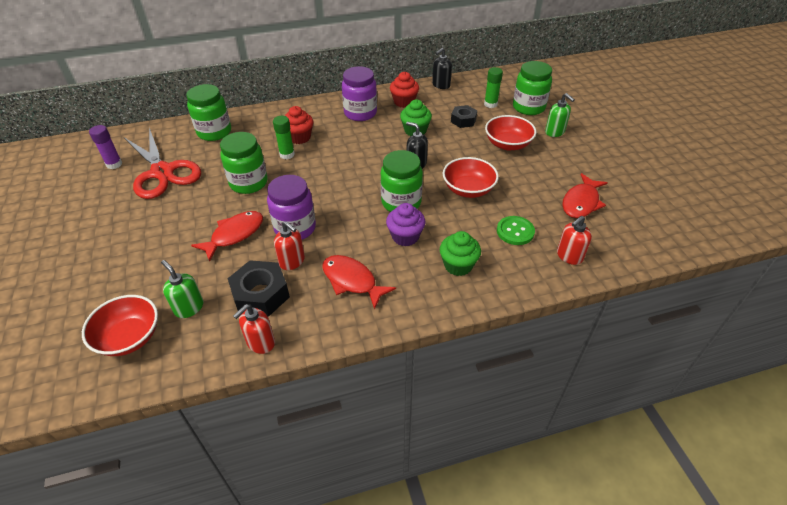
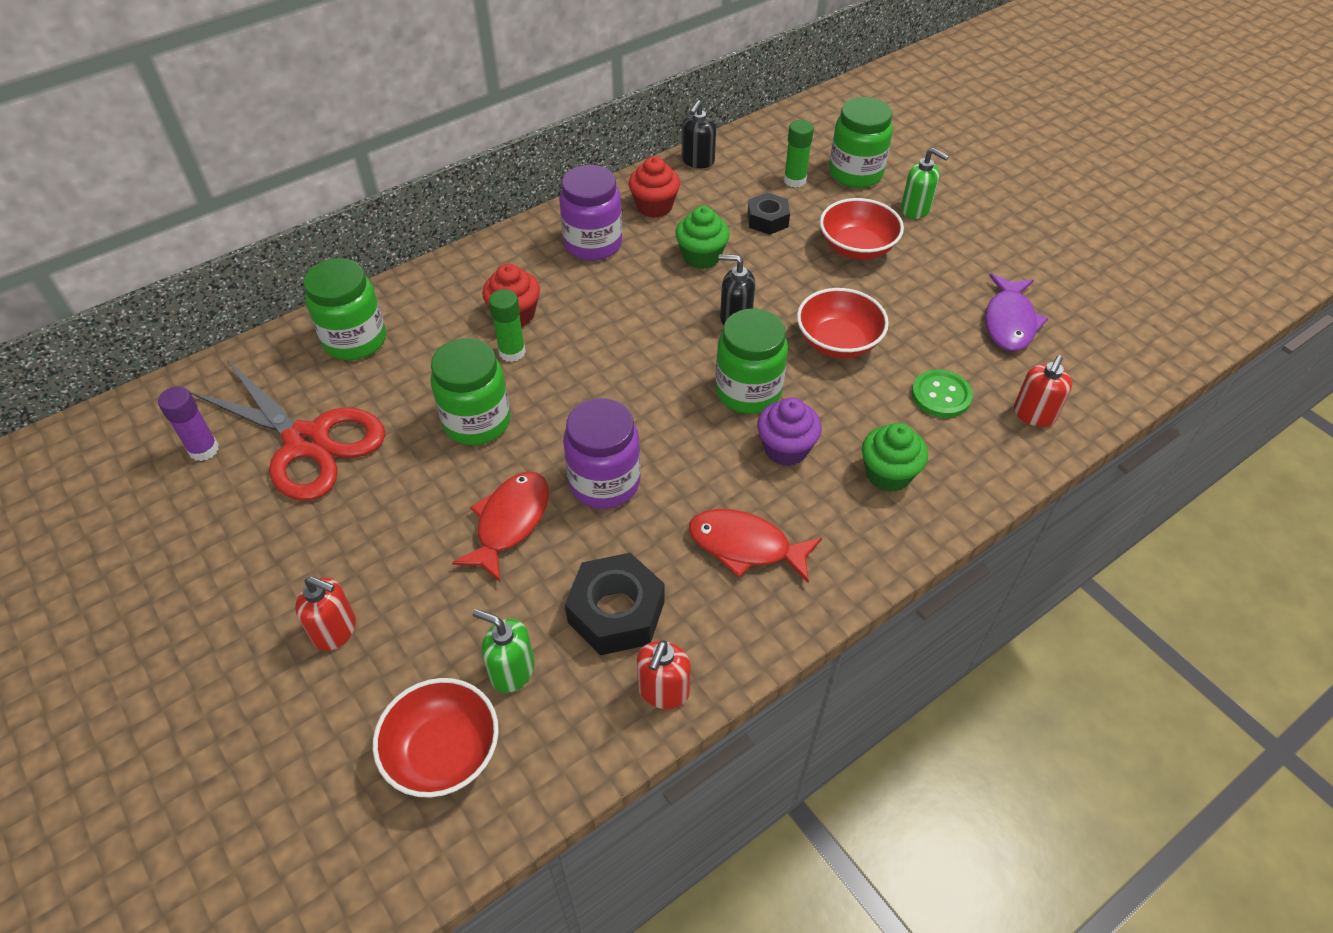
camera: 20 degrees left, 5 degrees up
red soap dispenser [274,221,305,270] -> red soap dispenser moved to [295,576,356,651]
red fish [562,173,608,218] -> purple fish [985,274,1049,351]

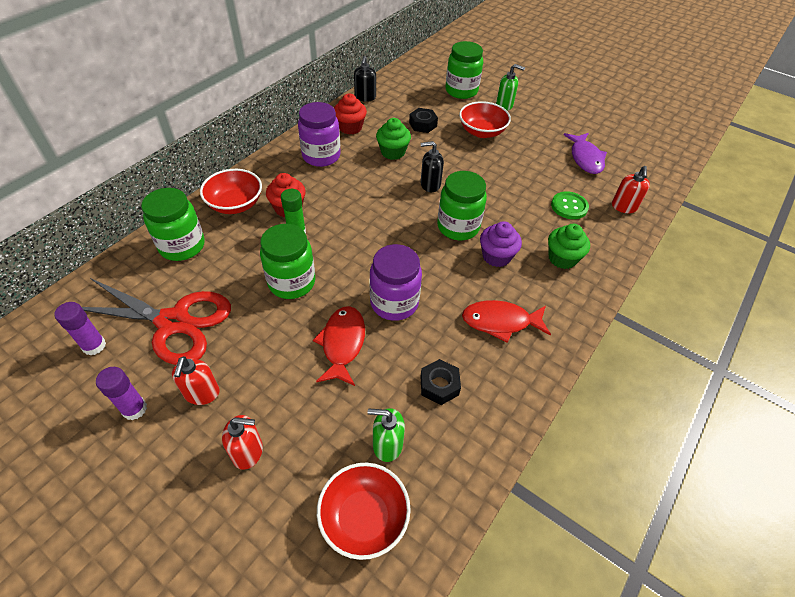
camera: 20 degrees left, 0 degrees up
black nut [565,553,664,655] -> black nut [420,359,461,405], size x0.63
red soap dispenser [637,640,691,709] -> red soap dispenser moved to [172,356,219,405]
green glue stick [784,120,814,188] -> none
red bowl [797,288,889,358] -> red bowl moved to [200,169,262,214]
none -> purple glue stick [96,367,147,420]

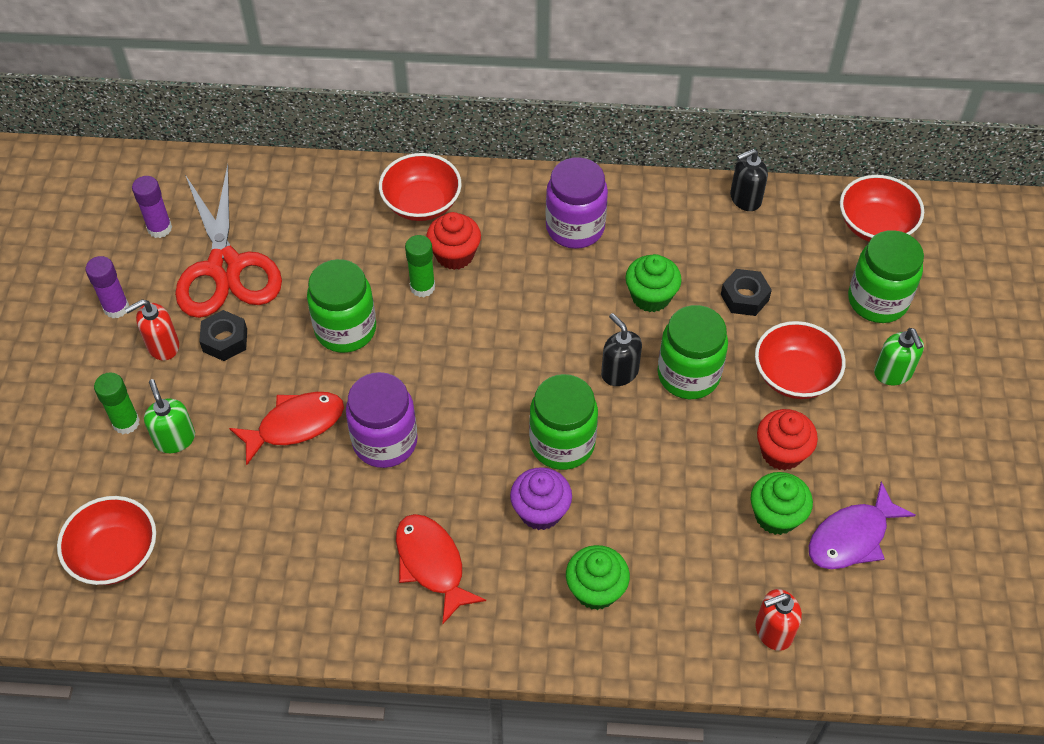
camera: 60 degrees right, 5 degrees up
green jar [141,188,205,261] -> green jar moved to [657,305,728,399]
red soap dispenser [222,415,263,470] -> green glue stick [94,372,140,434]
red cupcake [334,94,367,134] -> red cupcake moved to [757,409,818,470]
green soap dispenser [368,408,405,462] -> green soap dispenser moved to [144,379,195,453]
black nut [420,359,461,405] -> black nut moved to [199,310,247,361]
green button [551,191,589,219] -> none
none -> green cupcake [751,472,813,535]
none -> red bowl [840,175,924,242]

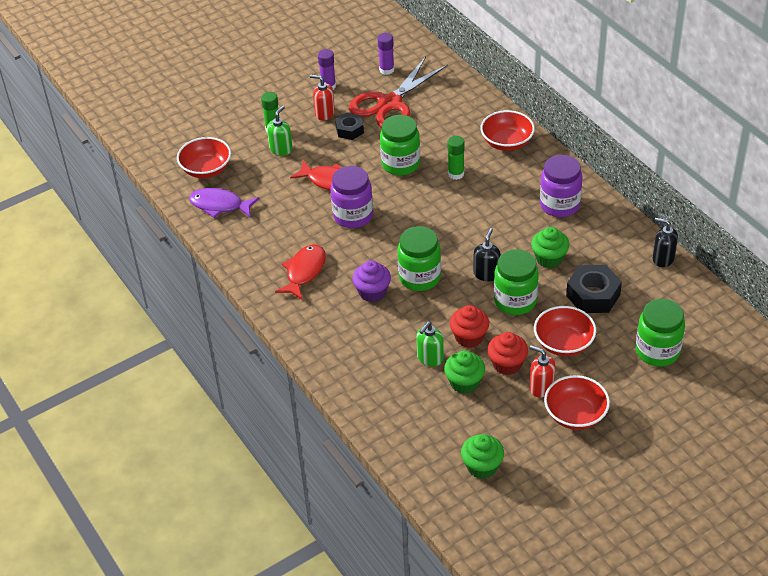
camera: 55 degrees right, 10 degrees down
red cupcake [426,212,481,270] -> red cupcake moved to [450,305,489,348]
green cupcake [566,545,630,610] -> green cupcake moved to [461,434,504,479]
black nut [721,269,772,316] -> black nut [566,265,622,313], size x1.59
red soap dispenser [756,589,802,651] -> red soap dispenser moved to [529,345,556,398]
purple fish [809,482,916,569] -> purple fish moved to [189,188,259,218]
red bowl [840,175,924,242] -> red bowl moved to [544,375,610,430]
green soap dispenser [874,328,924,385] -> green soap dispenser moved to [417,322,444,367]

